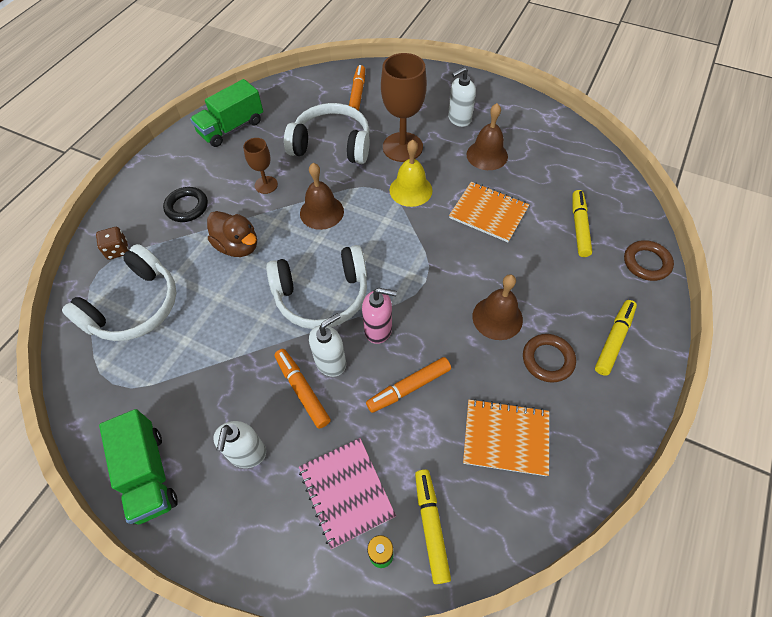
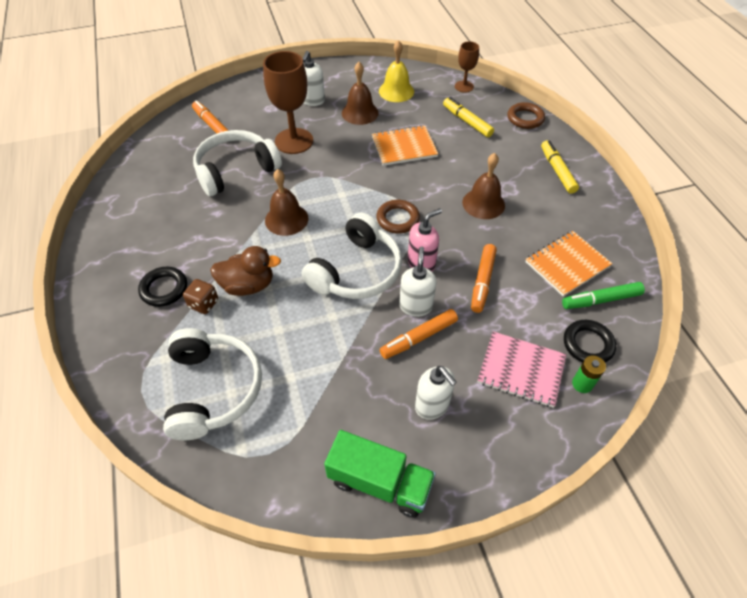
camera: 45 degrees left, 5 degrees down
brown dice [96,227,129,260] -> brown dice moved to [183,279,218,314]
green truck [190,79,263,147] -> none
brown goblet [243,138,278,194] -> brown goblet moved to [455,41,479,93]
orange marker [274,349,331,429] -> orange marker turned 45 degrees counterclockwise [380,309,458,359]
yellow bell [389,140,433,207] -> yellow bell moved to [379,40,414,102]
yellow marker [415,469,451,584] -> black ring [564,320,616,363]
brown ring [523,334,576,382] -> brown ring moved to [376,200,420,233]
none -> green marker [562,282,645,309]

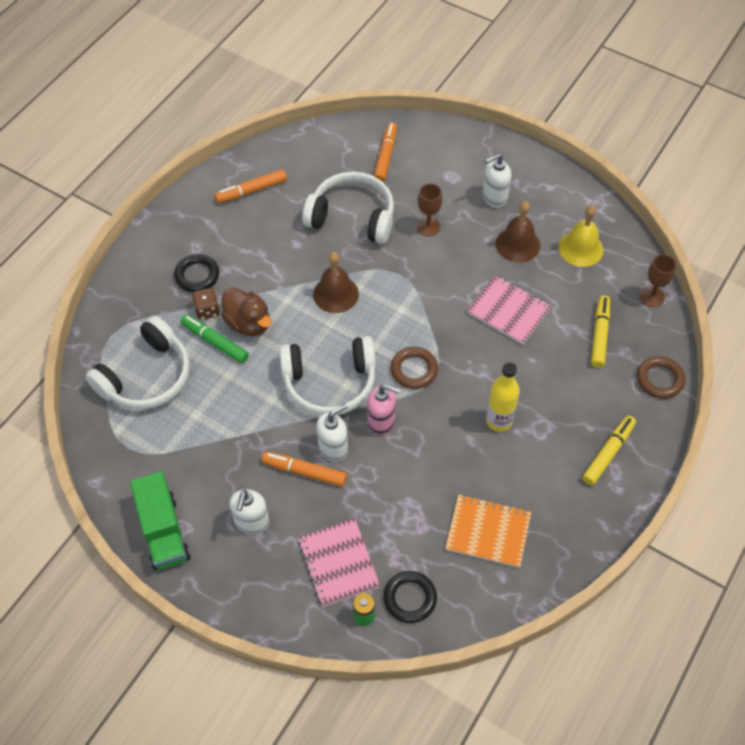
camera: 50 degrees right, 5 degrees up
brown goblet [263,51,313,154] -> brown goblet [417,183,442,236], size x0.54
orange notebook [372,125,438,166] -> pink notebook [466,275,552,345]
brown bell [462,153,505,219] -> yellow bottle [486,362,520,432]
orange marker [471,244,497,313] -> orange marker moved to [215,169,287,203]
green marker [562,282,645,309] -> green marker moved to [180,314,249,364]

